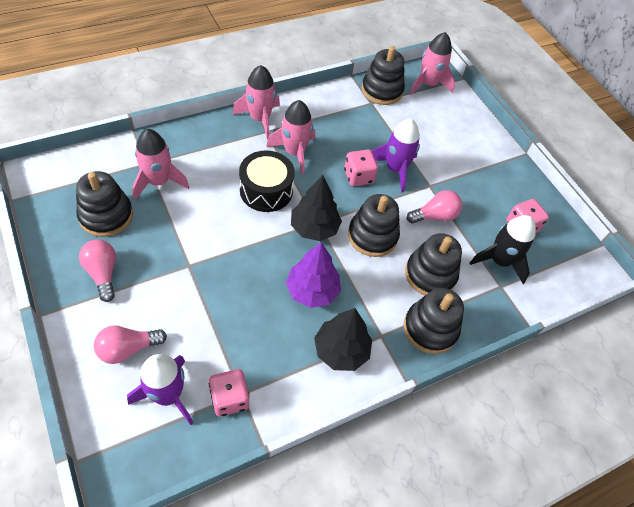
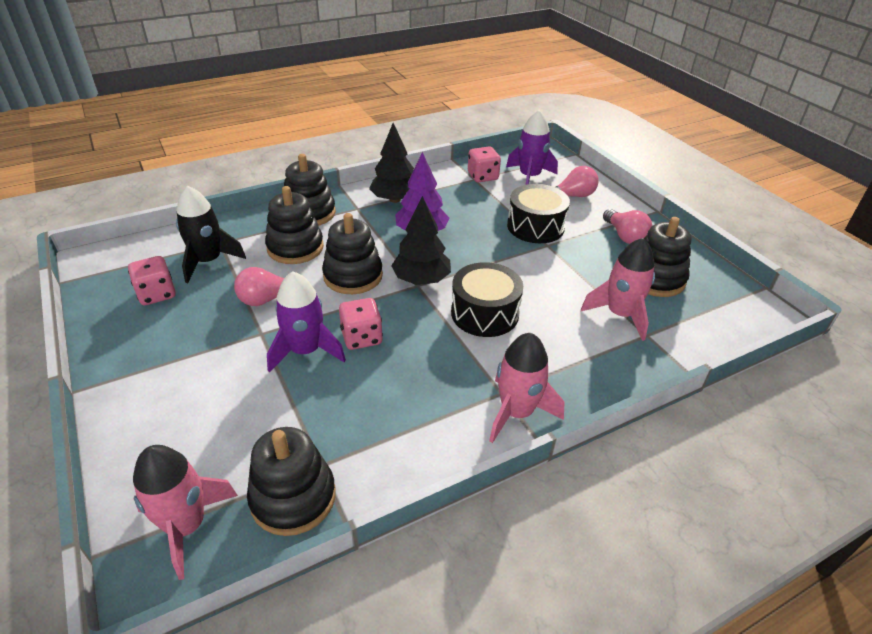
camera: 175 degrees left, 15 degrees down
pink rocket [266,100,315,175] -> none
none -> black drum [507,184,570,243]

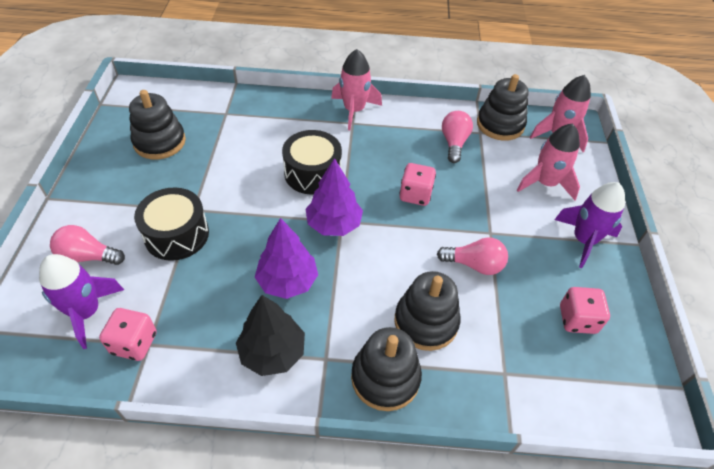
camera: 150 degrees left, 10 degrees up
black rocket [176,185,246,283] -> none
purple rocket [267,271,346,373] -> purple rocket moved to [555,182,625,268]
black stacking toy [322,213,383,294] -> none
black tree [391,196,451,285] -> purple tree [306,158,363,236]
pink rocket [581,238,655,341] -> pink rocket moved to [517,123,580,200]
pink light bulb [603,209,652,244] -> pink light bulb moved to [442,111,473,163]

